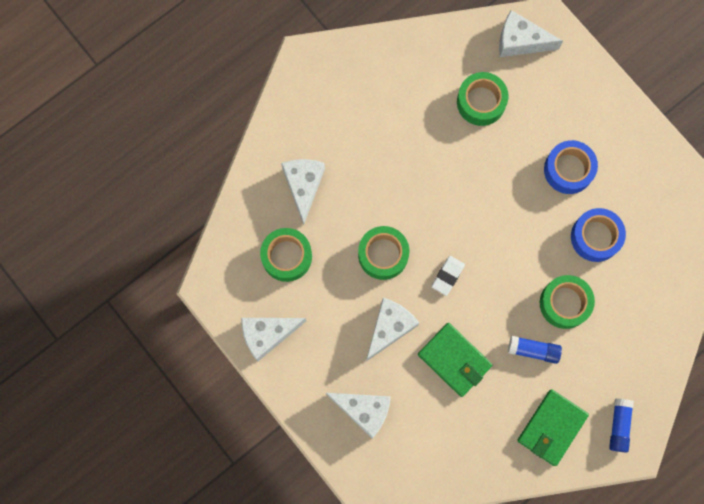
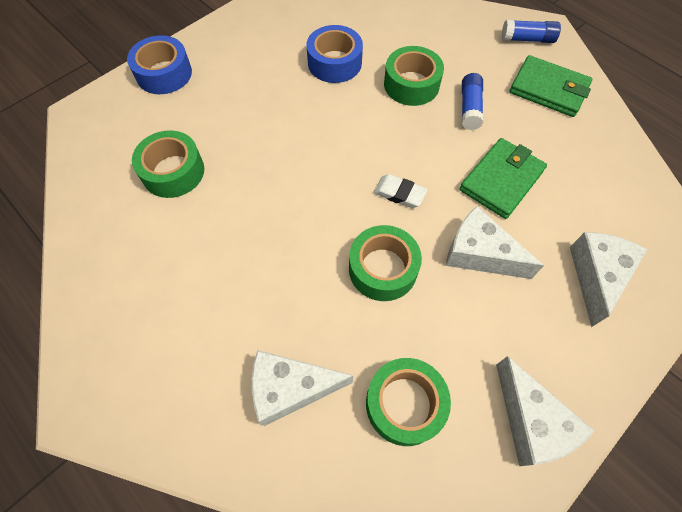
camera: 95 degrees left, 15 degrees down
white cheese [499,10,563,57] -> none
blue tape [544,140,598,194] -> blue tape moved to [127,35,192,94]

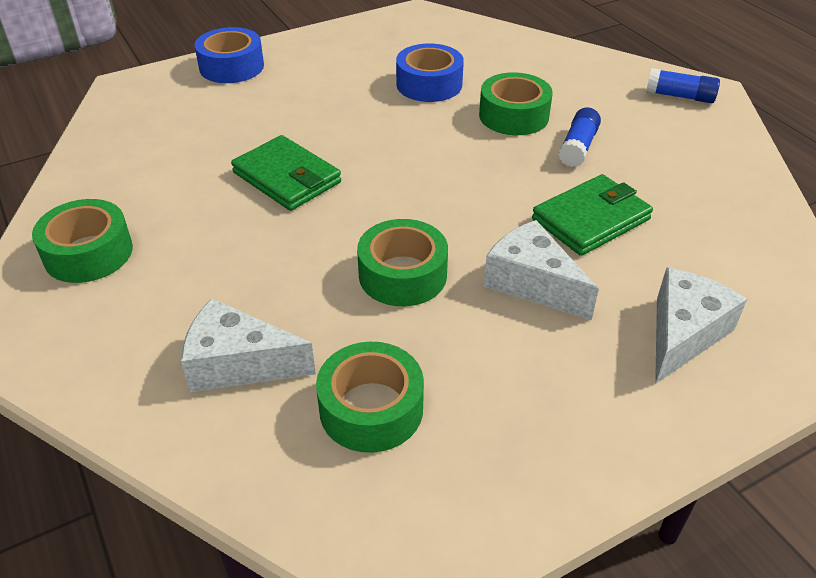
camera: 15 degrees right, 20 degrees down
green tape [132,130,204,198] -> green tape moved to [32,199,133,283]
white eraser [374,174,428,208] -> none
white cheese [496,356,595,466] -> none
green wallet [509,55,592,117] -> green wallet moved to [231,135,341,211]

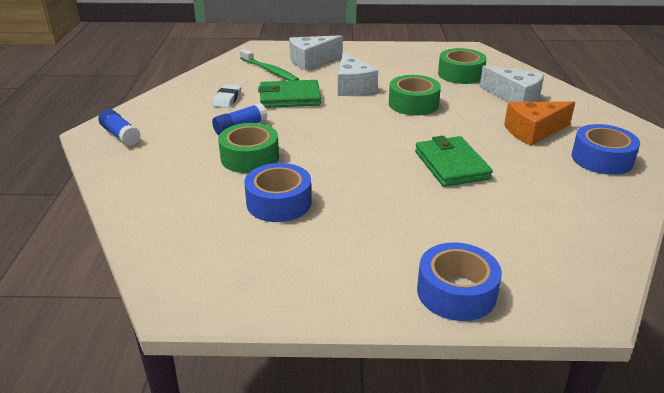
camera: 150 degrees left, 10 degrees down
green tape [32,199,133,283] -> blue tape [572,124,640,175]
none -> white eraser [212,84,242,108]
none -> green toothbrush [240,49,299,81]
none -> orange cheese [504,102,575,146]

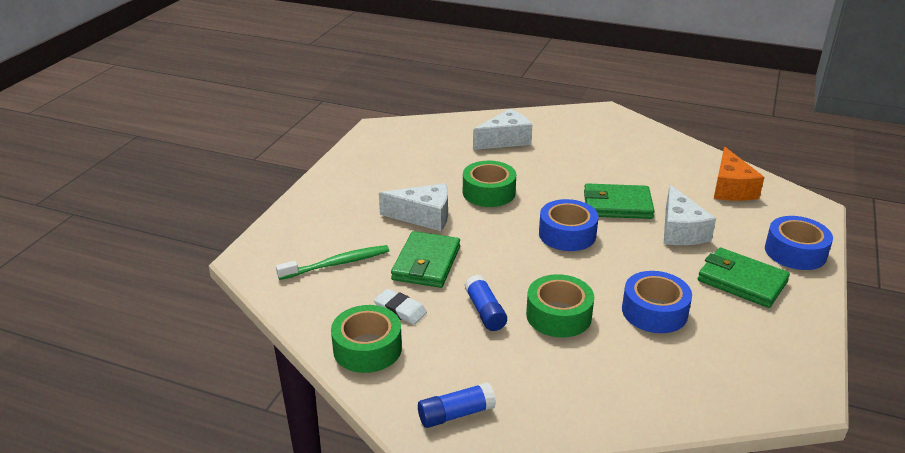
camera: 70 degrees left, 0 degrees up
white cheese [289,35,343,70] -> white cheese moved to [664,185,716,245]
green tape [438,48,487,84] -> green tape moved to [331,305,402,373]
orange cheese [504,102,575,146] -> orange cheese moved to [713,147,764,201]
blue tape [572,124,640,175] -> blue tape moved to [539,199,599,251]
none -> green wallet [698,248,790,308]

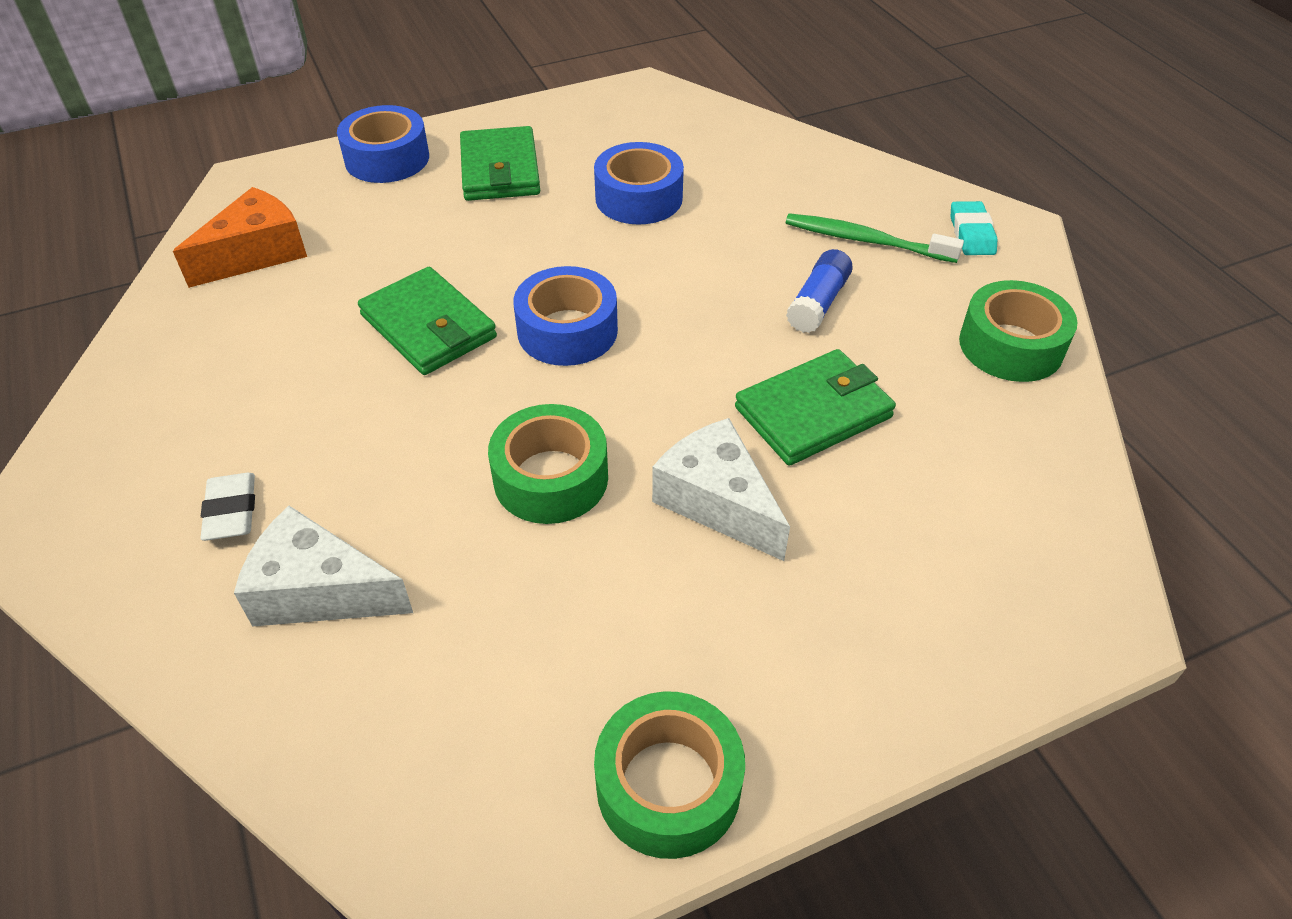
camera: 135 degrees left, 15 degrees up
green toothbrush [276,245,389,280] -> green toothbrush moved to [786,213,964,263]
white eraser [374,289,427,325] -> white eraser moved to [201,473,255,541]
blue glue stick [418,382,496,428] -> turquoise eraser [951,201,997,255]
green tape [526,274,594,338] -> green tape moved to [594,691,745,859]
white cheese [664,185,716,245] -> none

